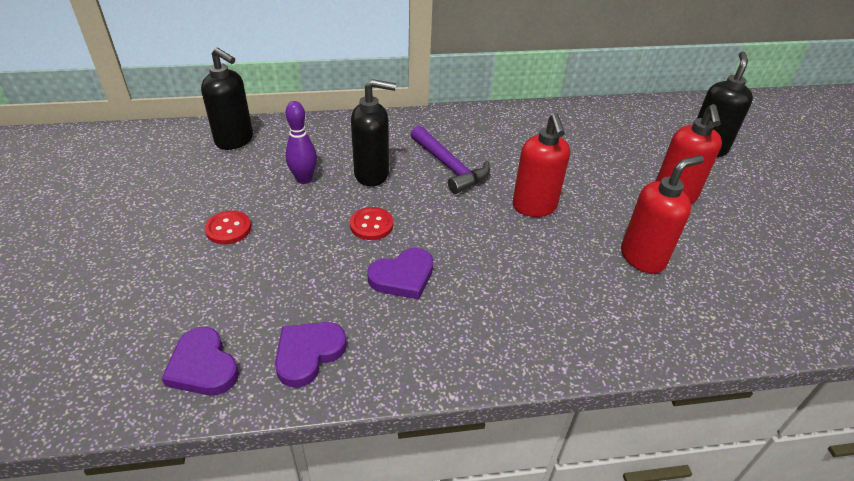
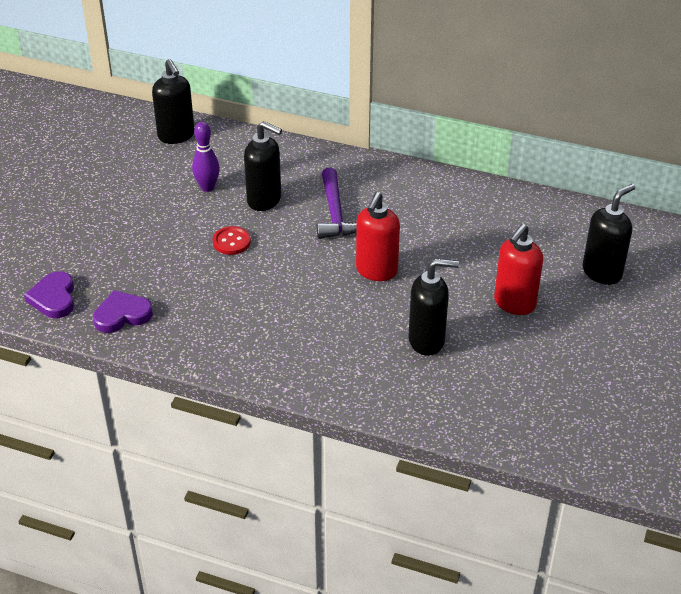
camera: 30 degrees right, 0 degrees up
red button [205,210,251,244] -> none
purple heart [367,248,433,300] -> none
red soap dispenser [621,155,704,274] -> black soap dispenser [409,259,459,356]

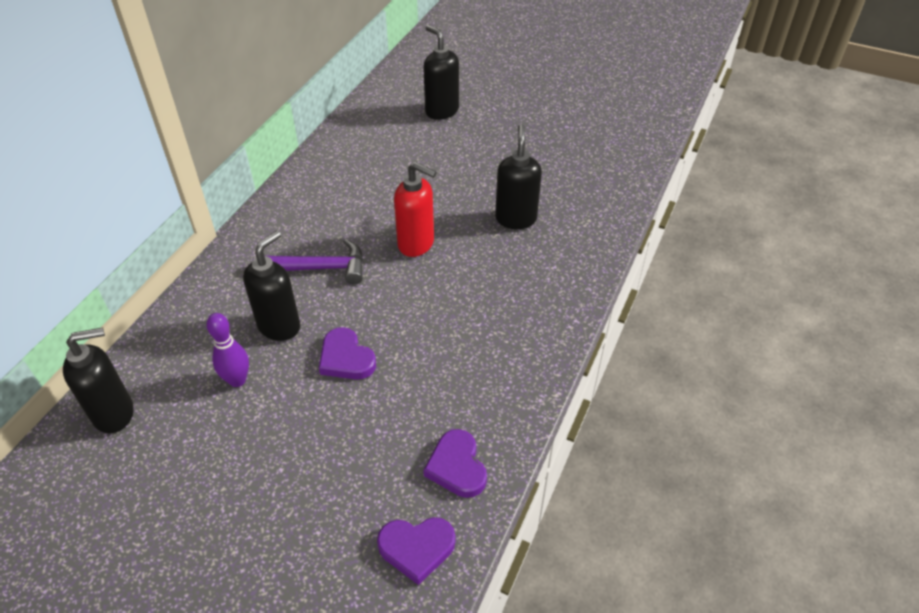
camera: 85 degrees left, 5 degrees up
red button [213,226,251,255] -> purple heart [319,327,376,380]
red soap dispenser [494,224,543,315] -> none

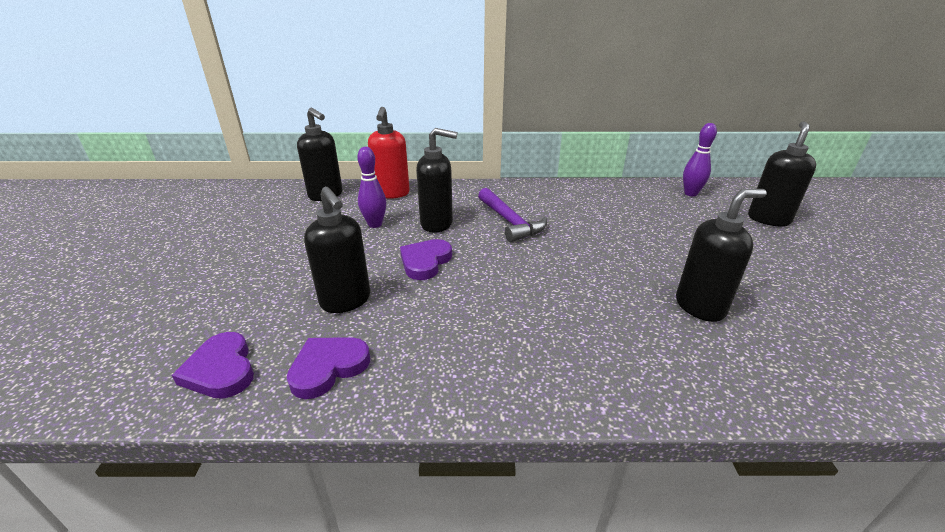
camera: 65 degrees right, 15 degrees down
red soap dispenser [394,162,436,257] -> red soap dispenser moved to [368,107,410,199]
none -> black soap dispenser [304,187,370,313]
none -> purple bowling pin [683,123,717,196]

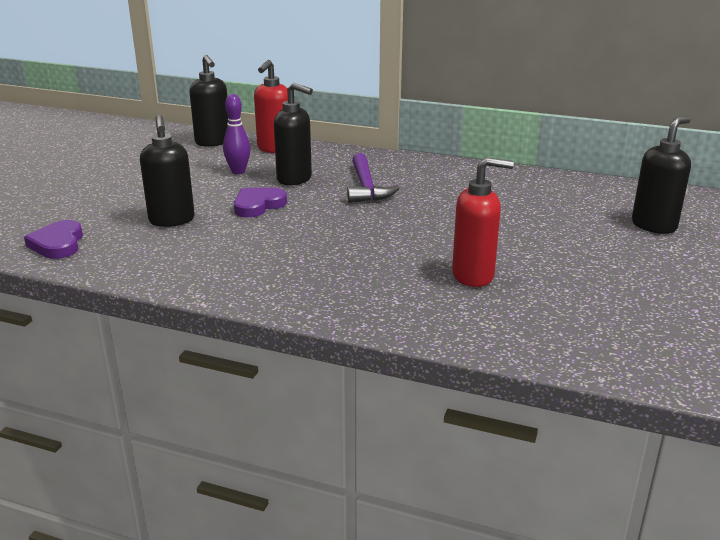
camera: 20 degrees right, 5 degrees down
purple heart [287,337,370,399] -> none
black soap dispenser [676,189,767,322] -> red soap dispenser [452,157,514,287]
purple bowling pin [683,123,717,196] -> none

